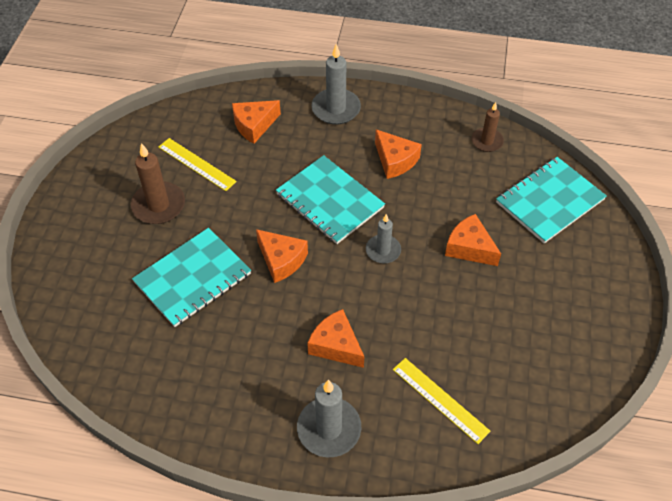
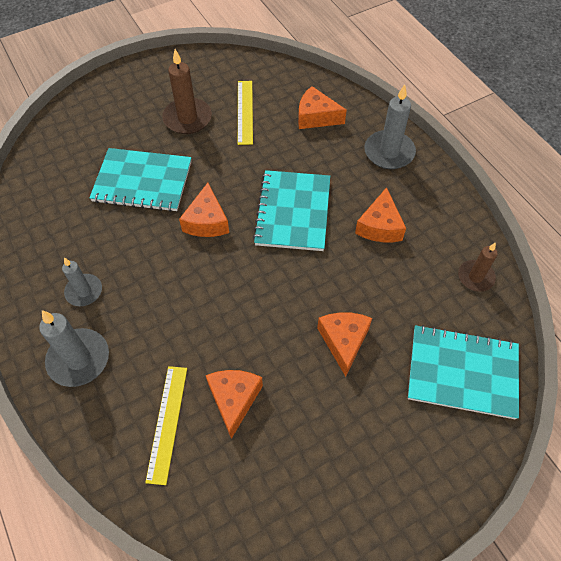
camera: 50 degrees right, 5 degrees up
orange cheese [307,309,364,368] -> orange cheese moved to [206,370,263,439]
grey candle [366,214,401,263] -> grey candle moved to [62,258,102,306]

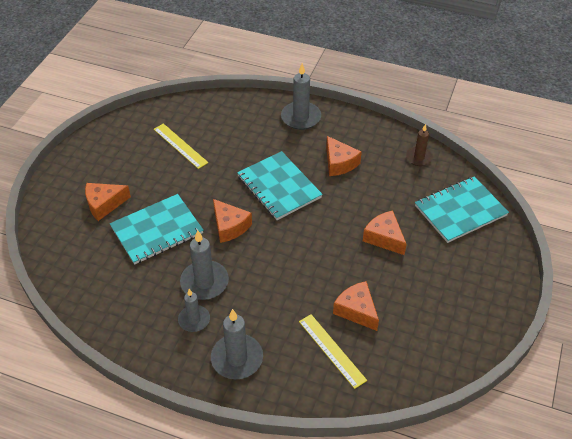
camera: 40 degrees left, 10 degrees down
brown candle [162,49,212,134] -> none
orange cheese [298,86,347,129] -> orange cheese moved to [85,183,131,221]
none -> grey candle [180,230,229,300]

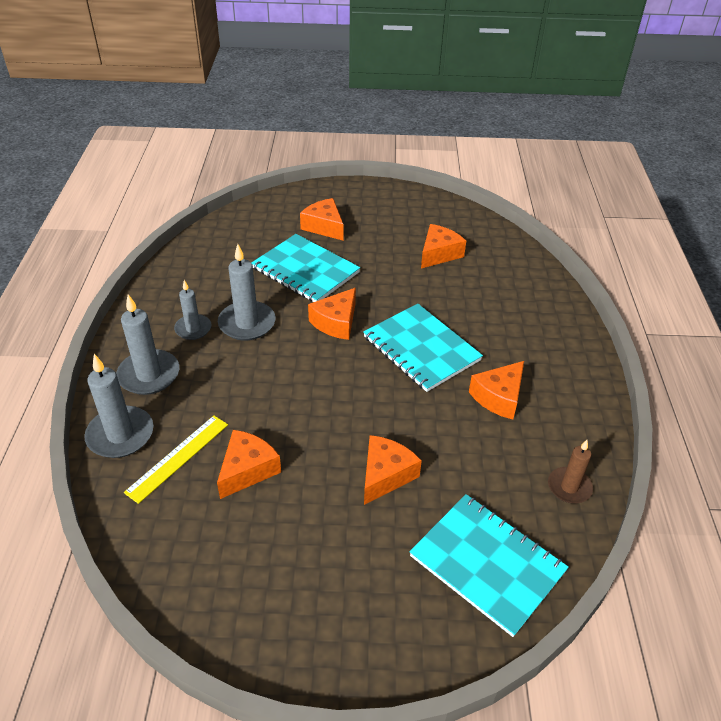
camera: 70 degrees right, 5 degrees down
yellow ruler [153,123,209,169] -> orange cheese [421,224,466,269]
turquoise notebook [237,151,323,220] -> turquoise notebook turned 75 degrees counterclockwise [363,304,483,392]
grey candle [281,63,321,130] -> grey candle moved to [84,354,153,458]

